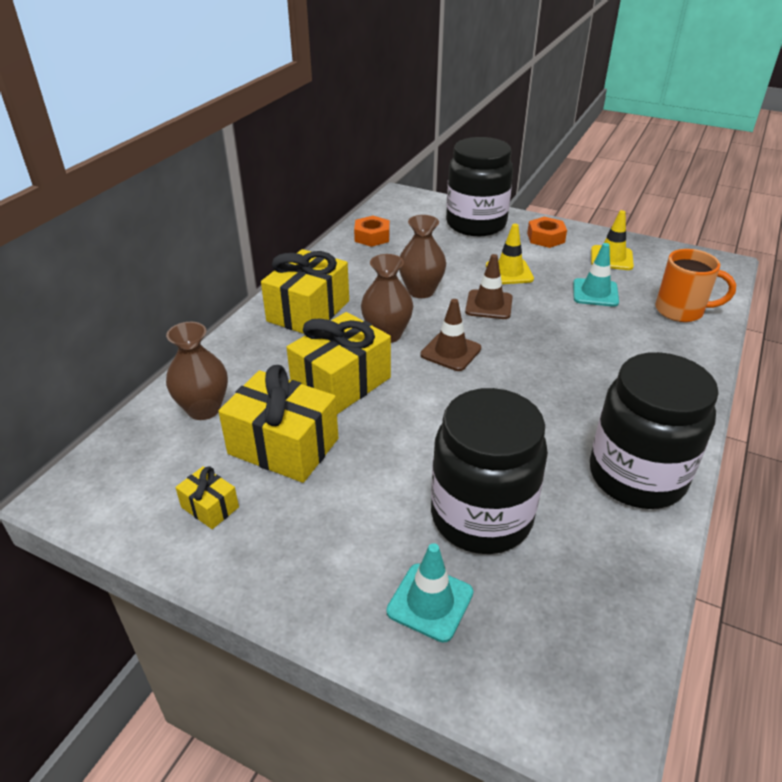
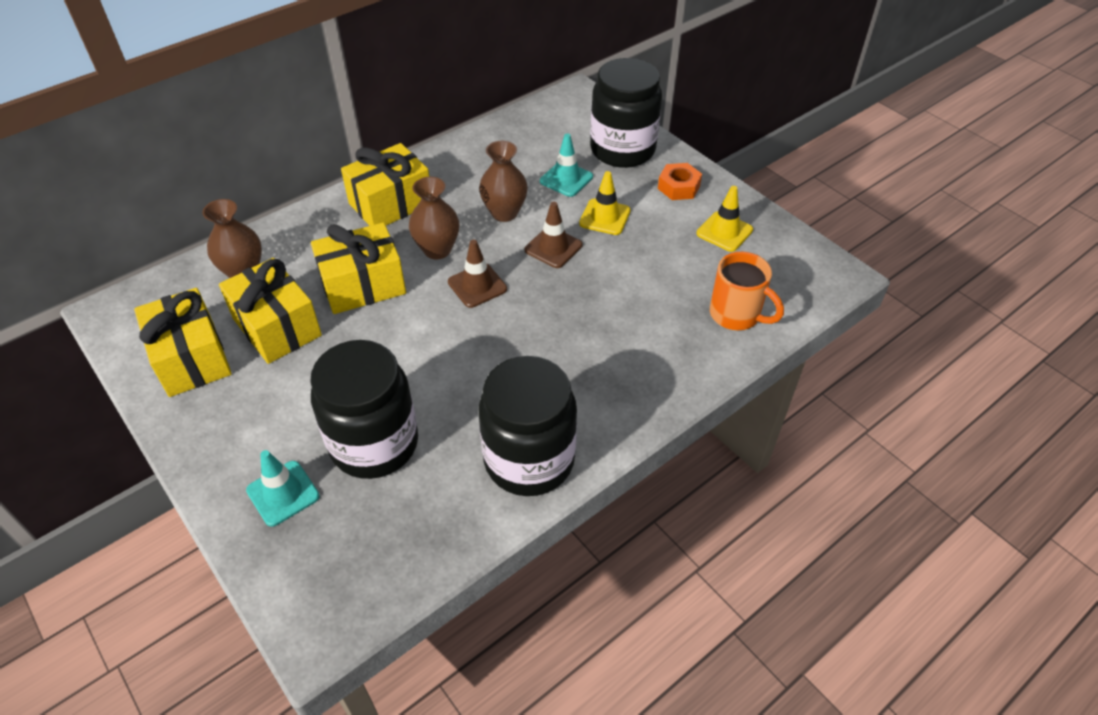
camera: 25 degrees right, 10 degrees up
yellow gift [175,466,239,529] -> yellow gift [134,288,232,397], size x2.09
orange nut [354,216,390,247] -> none
turquoise traffic cone [573,243,619,307] -> turquoise traffic cone moved to [540,133,593,197]

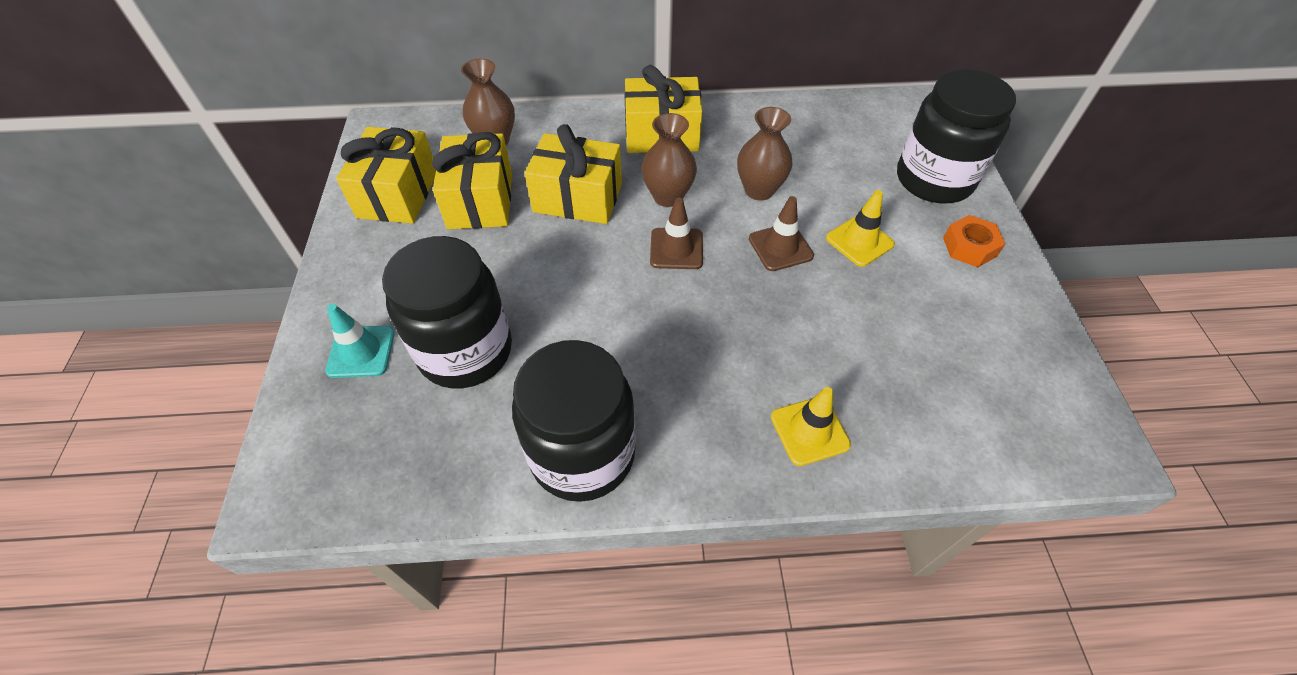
camera: 35 degrees right, 5 degrees up
turquoise traffic cone [540,133,593,197] -> none
yellow traffic cone [697,186,753,252] -> yellow traffic cone moved to [771,387,851,466]
orange mug [710,252,784,330] -> none

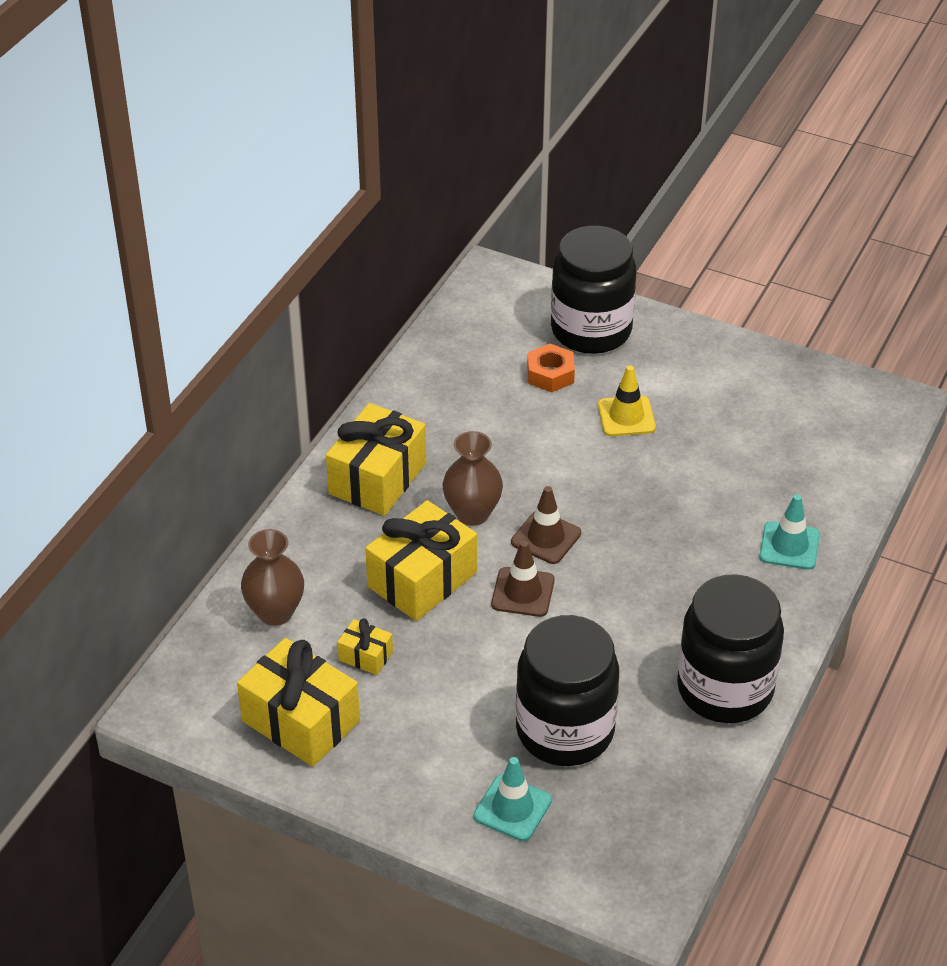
camera: 60 degrees left, 10 degrees down
yellow gift [432,132,512,229] -> yellow gift [337,618,393,675], size x0.48
brown vase [737,107,793,200] -> none
brown traffic cone [749,196,814,271] -> brown traffic cone moved to [491,541,555,617]
yellow traffic cone [771,387,851,466] -> turquoise traffic cone [759,494,820,570]
orange nut [943,215,1005,267] -> orange nut moved to [527,344,575,392]

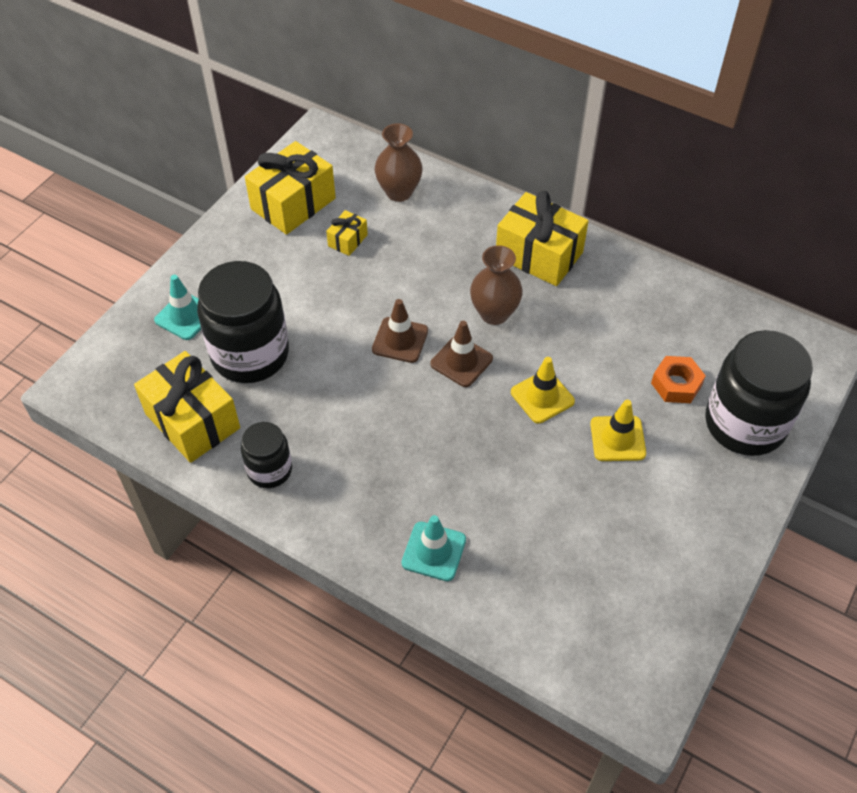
camera: 95 degrees right, 10 degrees up
yellow gift [365,500,477,621] -> yellow gift moved to [134,351,240,463]
black jar [677,574,784,723] -> black jar [241,422,292,488], size x0.54
none -> yellow traffic cone [511,357,575,424]

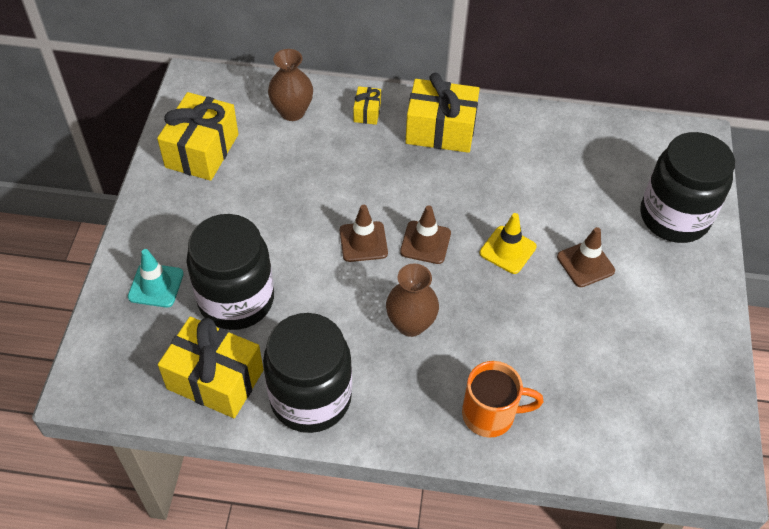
camera: 25 degrees left, 0 degrees up
black jar [241,422,292,488] -> black jar [263,313,352,433], size x1.86
yellow gift [326,210,368,256] -> yellow gift moved to [353,86,381,125]
turquoise traffic cone [402,515,466,581] -> orange mug [462,361,543,438]
brown vase [470,245,523,325] -> brown vase moved to [386,264,439,337]
yellow traffic cone [590,400,646,461] -> brown traffic cone [557,227,615,287]
orange nut [651,356,706,403] -> none

